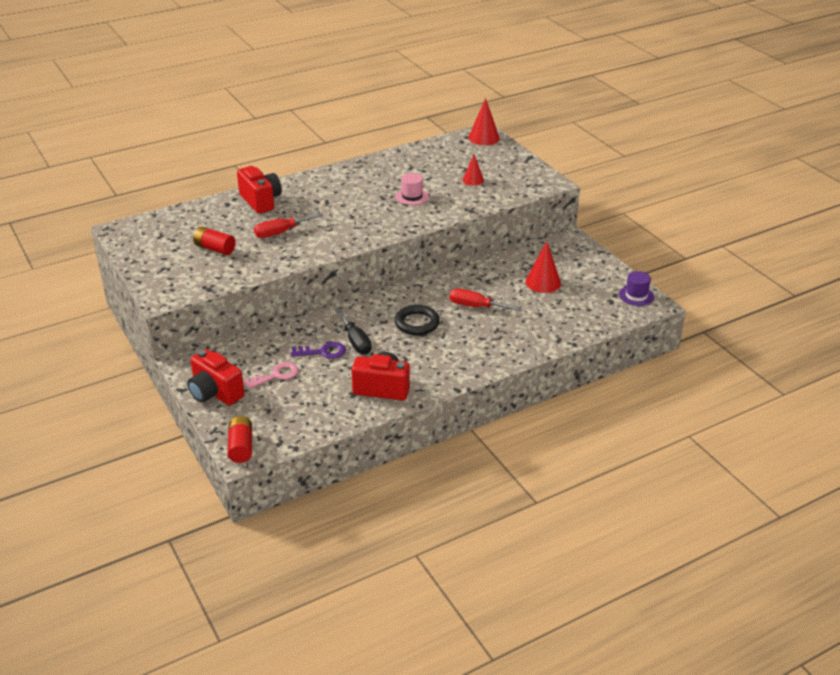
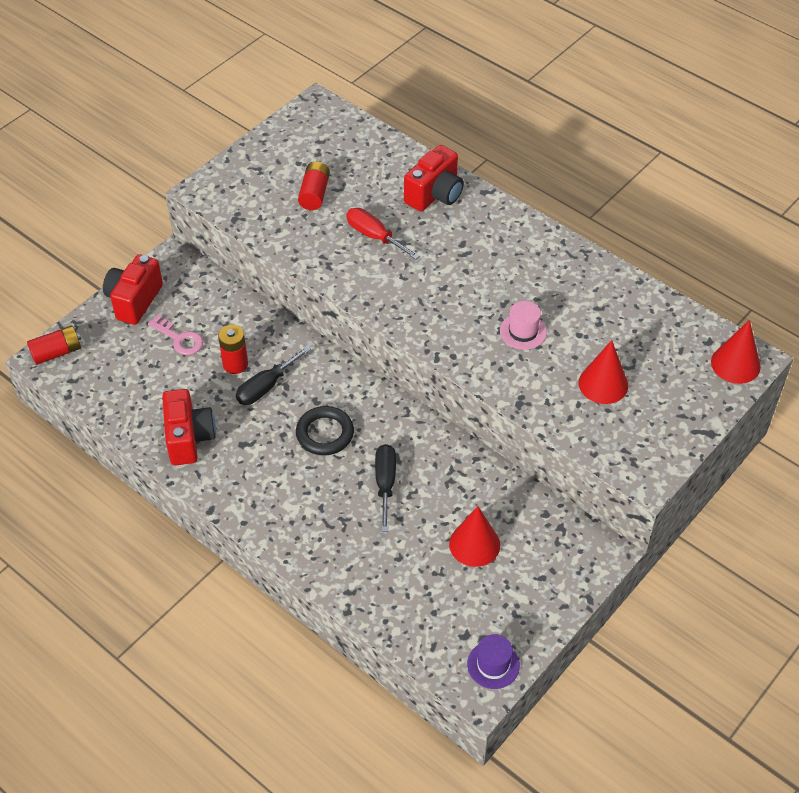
camera: 70 degrees right, 15 degrees up
purple key [291,342,346,359] -> red battery [218,325,248,374]
red screwdriver [449,289,522,311] -> black screwdriver [375,444,396,532]
red cone [463,154,484,186] -> red cone [579,340,628,404], size x1.55

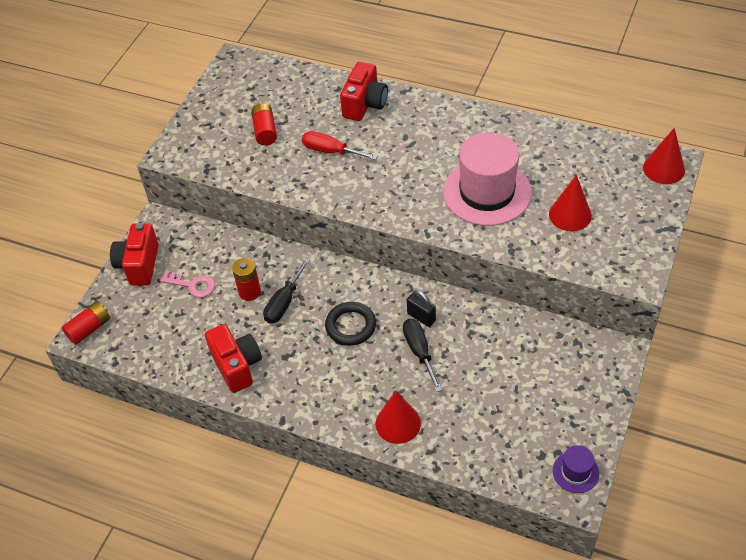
camera: 15 degrees left, 0 degrees up
red cone [449,506,500,567] -> red cone moved to [376,391,421,444]
pink hat [500,301,547,350] -> pink hat [443,132,532,226], size x2.20
none -> black padlock [407,290,436,327]

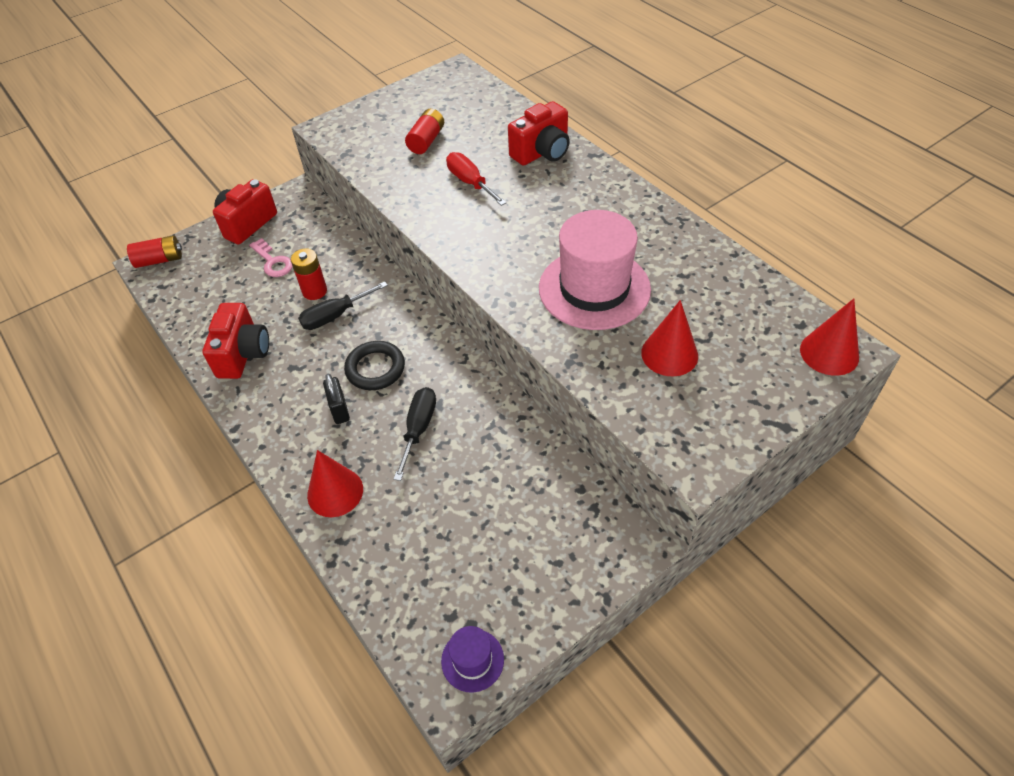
camera: 30 degrees right, 0 degrees up
black padlock [407,290,436,327] -> black padlock moved to [323,374,350,424]

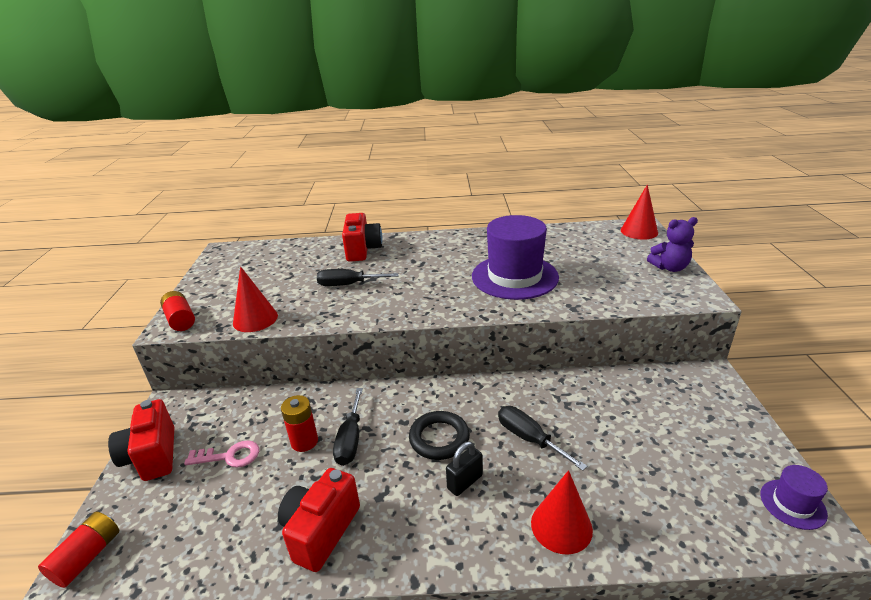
camera: 55 degrees left, 20 degrees down
red camera [202,303,269,379] -> red camera turned 105 degrees counterclockwise [278,468,360,572]
black padlock [323,374,350,424] -> black padlock turned 60 degrees counterclockwise [446,441,483,496]
red battery [405,109,444,154] -> red battery moved to [160,291,195,331]
red screwdriver [446,152,507,206] -> black screwdriver [317,269,399,286]
pink hat [539,210,651,330] -> purple hat [472,215,559,300]
red cone [641,300,698,377] -> red cone moved to [233,266,278,332]
none -> purple teddy bear [647,217,698,272]

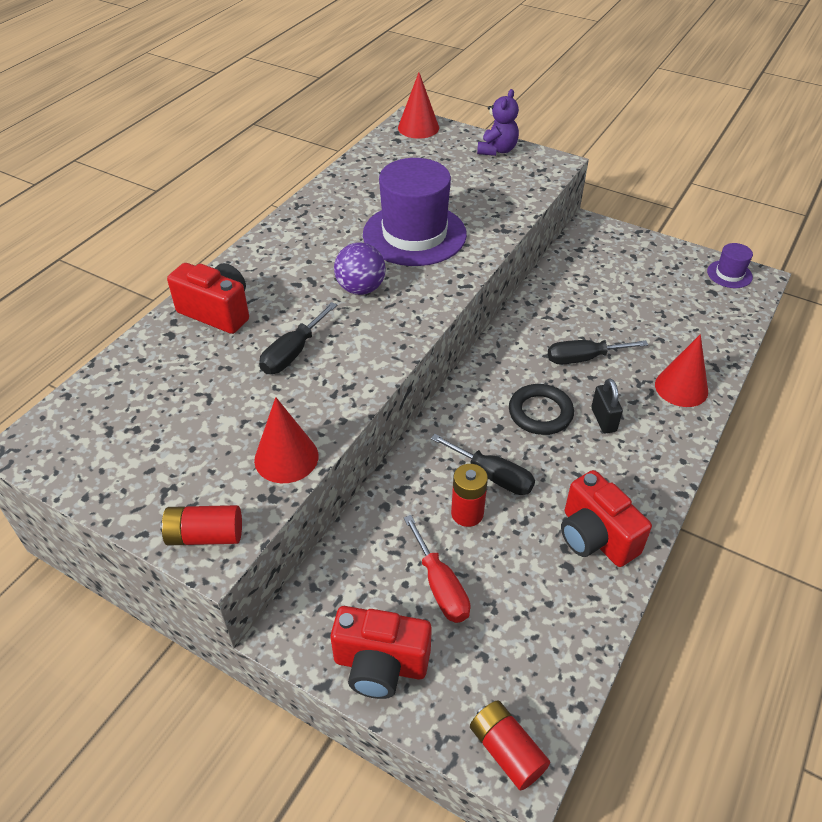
camera: 60 degrees left, 15 degrees up
pink key [184,440,259,468] -> red screwdriver [404,515,470,623]
none -> purple ball [334,242,386,295]

